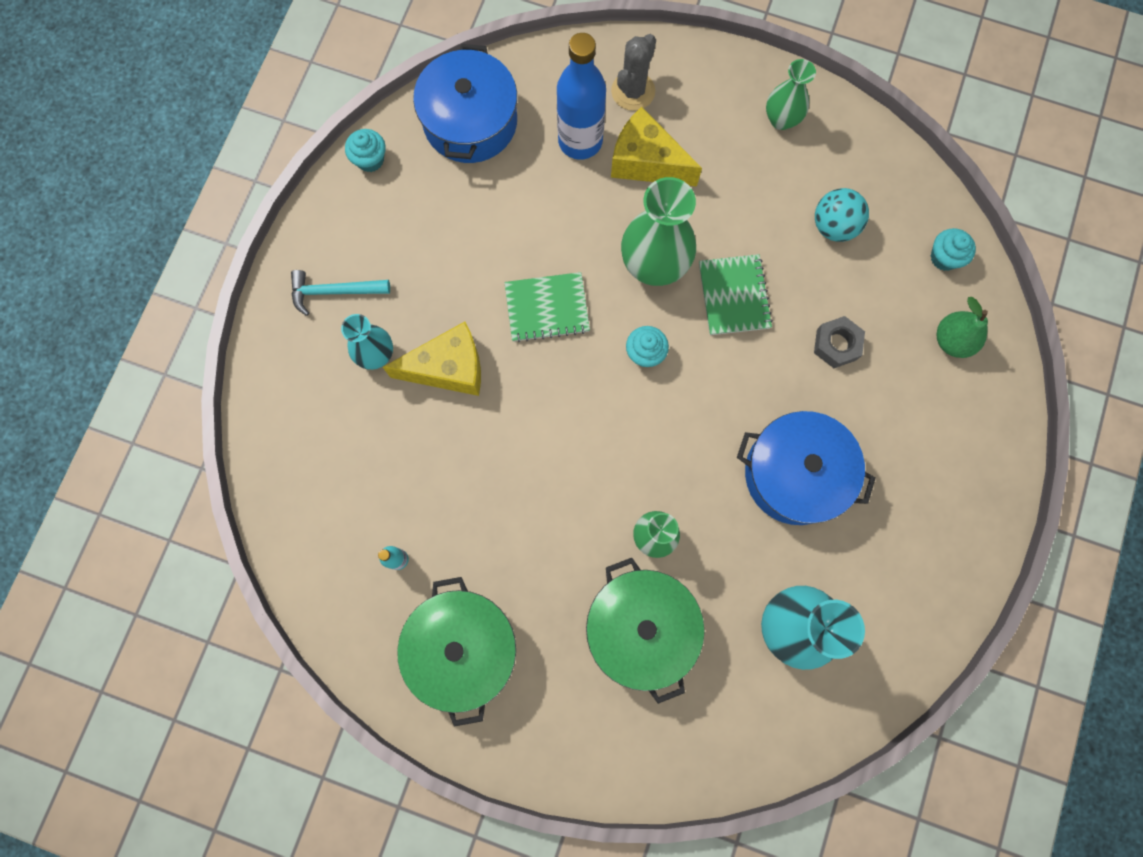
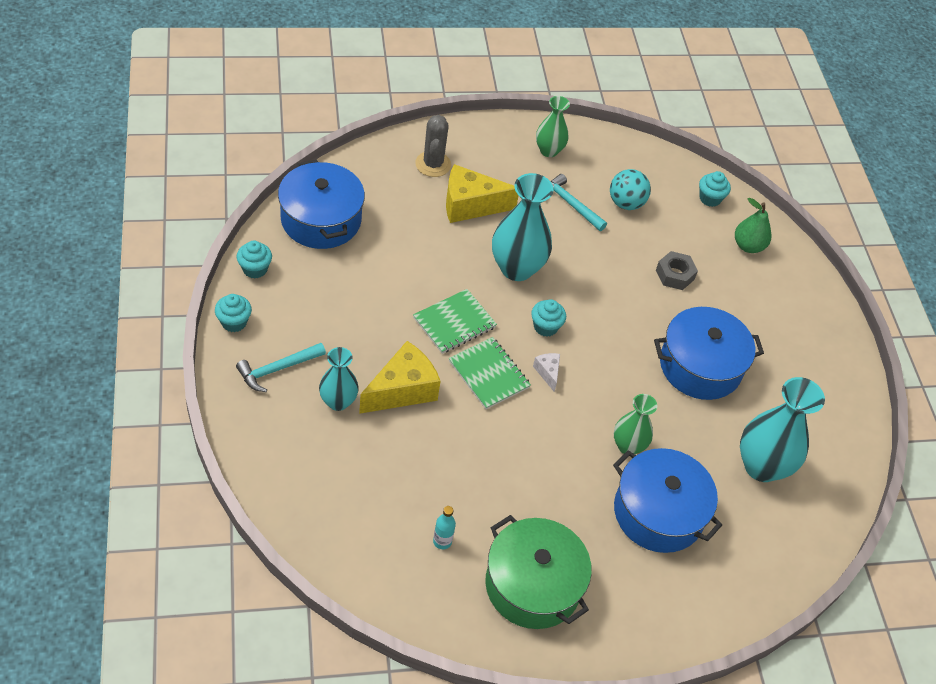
camera: 35 degrees left, 25 degrees down
blue bottle [557,33,606,160] -> none
green pot [586,558,705,704] -> blue pot [613,448,722,553]
green vase [621,177,696,286] -> turquoise vase [492,173,554,281]
green notebook [699,254,773,335] -> green notebook moved to [449,337,531,409]
none -> turquoise cupcake [215,294,252,332]
none -> white cheese [533,353,560,391]
none -> turquoise hammer [550,174,607,231]

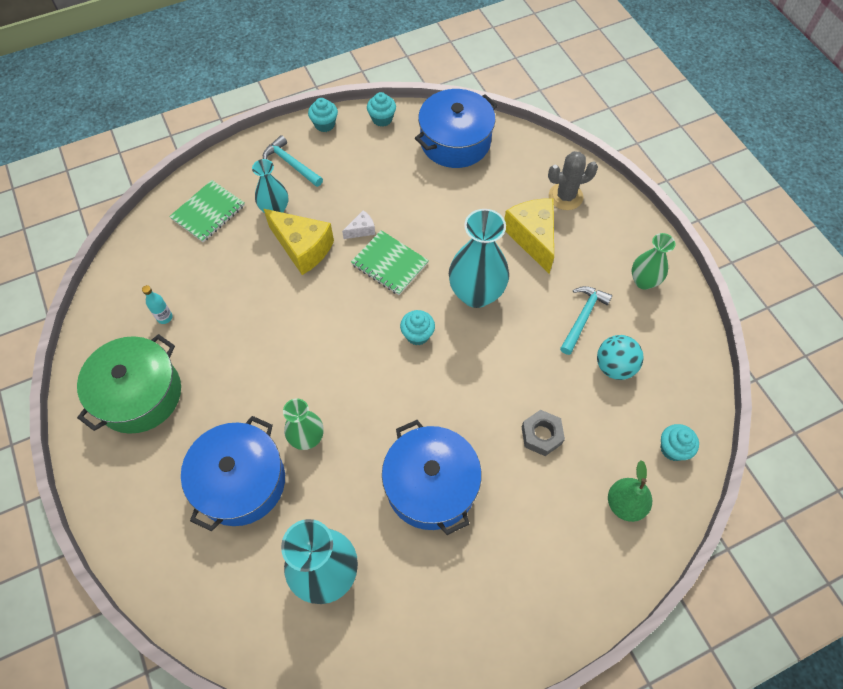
camera: 80 degrees right, 10 degrees up
green notebook [449,337,531,409] -> green notebook moved to [169,180,245,242]
white cheese [533,353,560,391] -> white cheese moved to [342,210,375,239]

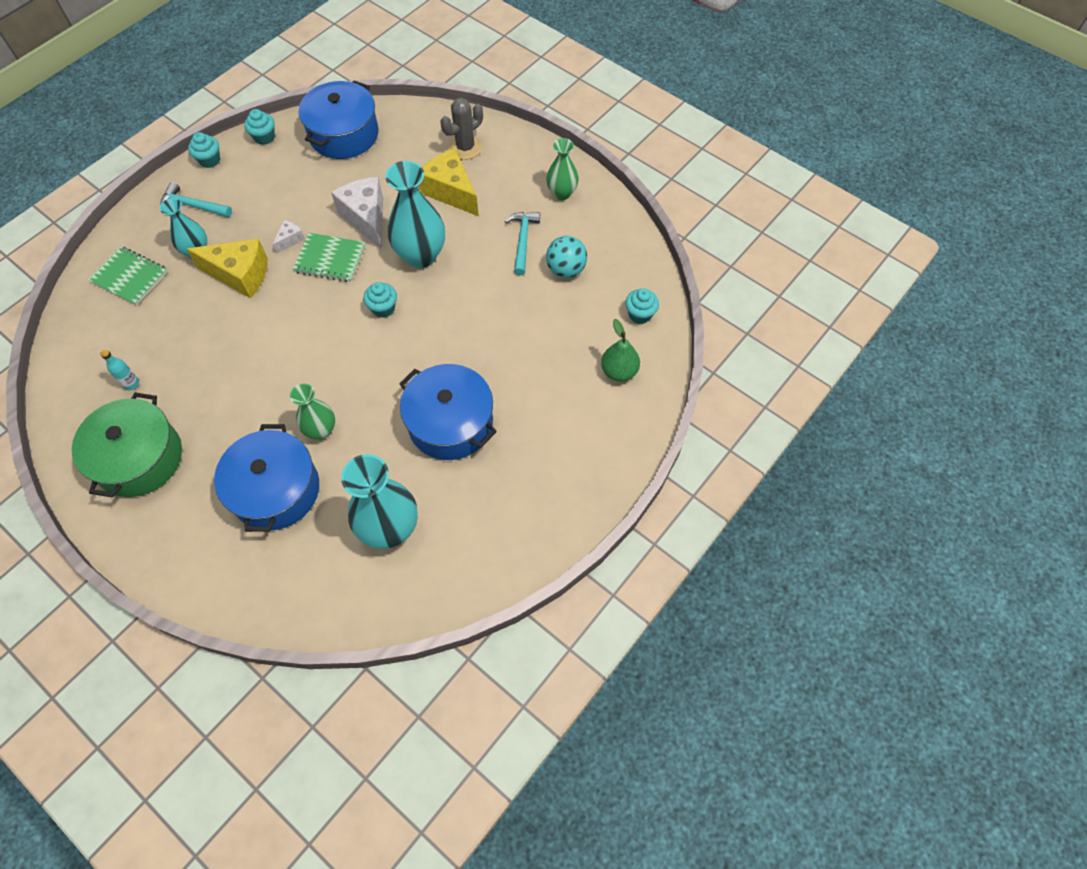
camera: 25 degrees left, 0 degrees up
green notebook [169,180,245,242] -> green notebook turned 75 degrees counterclockwise [87,246,168,306]
grey nut [522,410,565,456] -> none
none -> white cheese [331,177,383,250]

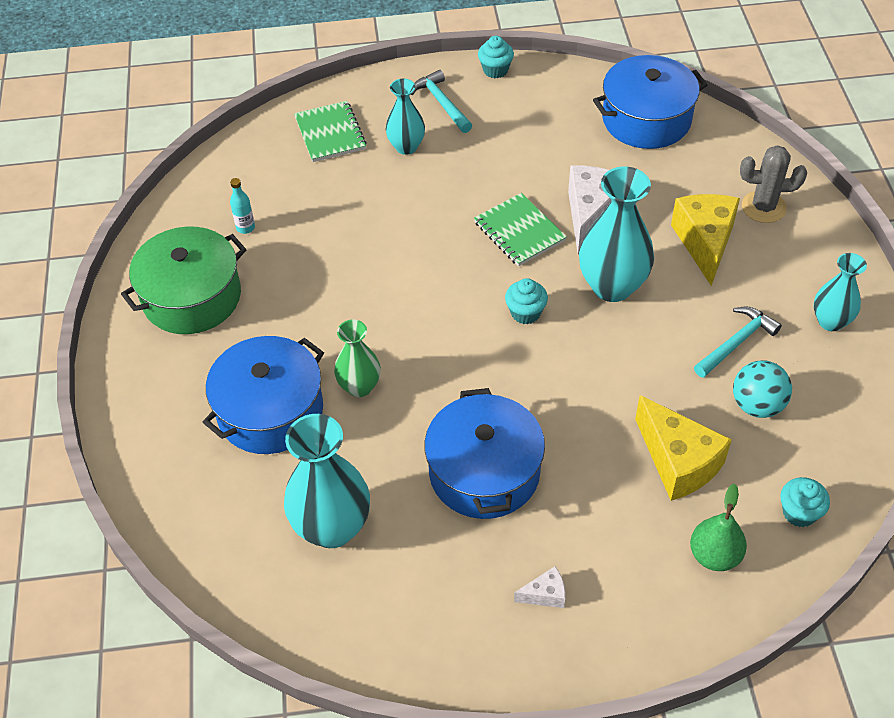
camera: 45 degrees right, 10 degrees down
yellow cheese [186,239,268,298] -> yellow cheese moved to [635,395,732,501]
turquoise cupcake [244,109,275,145] -> none
white cheese [272,220,305,254] -> white cheese moved to [514,566,565,608]
green vase [546,138,579,200] -> turquoise vase [814,253,867,331]

